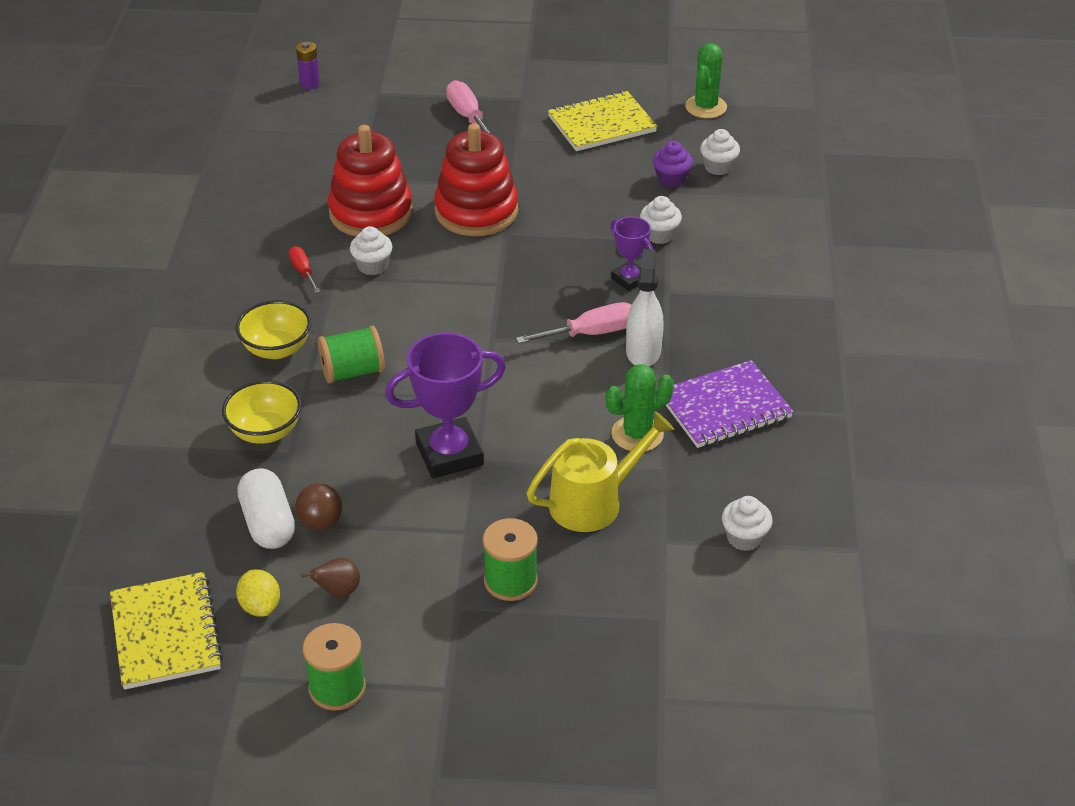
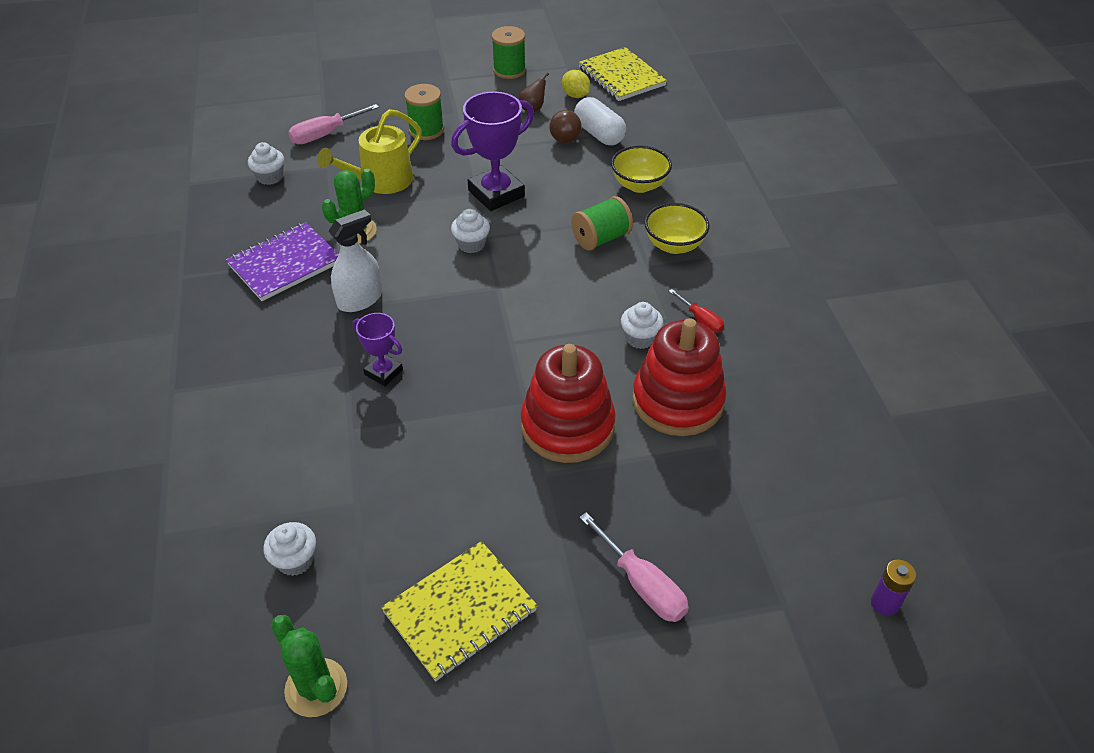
camera: 165 degrees right, 5 degrees up
pink screwdriver [516,302,631,344] -> pink screwdriver moved to [288,104,379,144]
white spray bottle [626,249,664,367] -> white spray bottle turned 120 degrees counterclockwise [329,209,382,312]
white cupcake [640,196,682,244] -> white cupcake moved to [451,209,490,253]
purple cupcake [653,141,693,188] -> none
green cactus [685,43,727,118] -> green cactus turned 45 degrees counterclockwise [271,615,347,717]

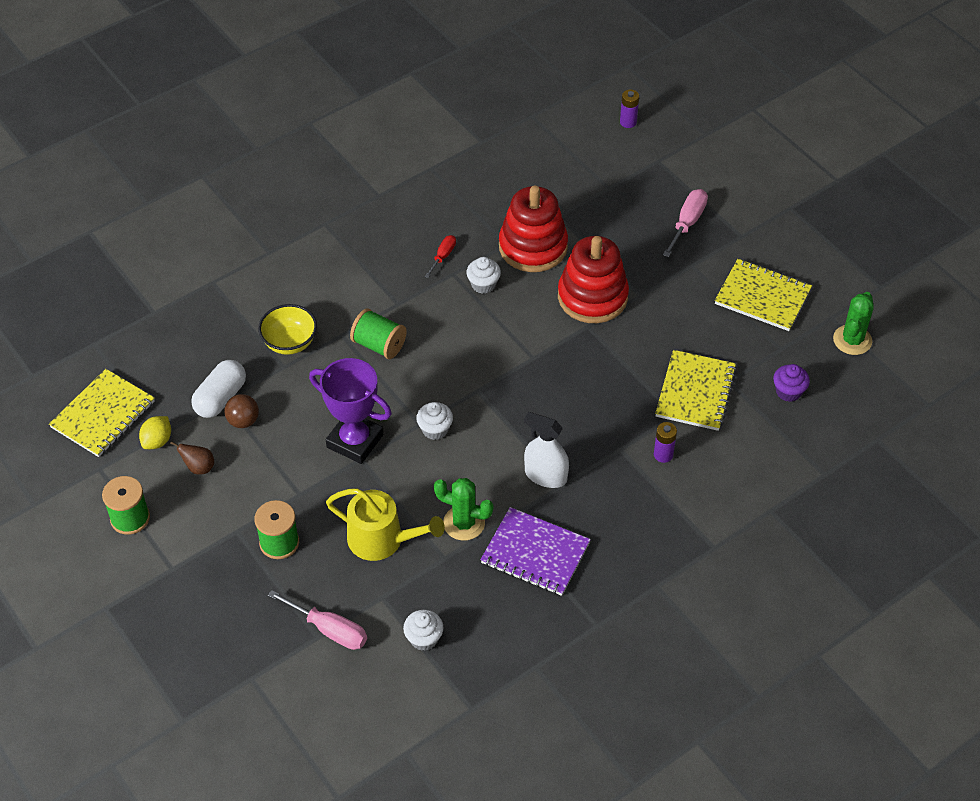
camera: 115 degrees left, 5 degrees up
white cupcake [263,522,316,576] -> purple cupcake [773,364,810,402]
purple trophy [353,313,403,386] -> none
yellow bowl [644,203,710,254] -> none
none -> purple battery [654,422,677,463]
none -> yellow notebook [655,350,737,431]

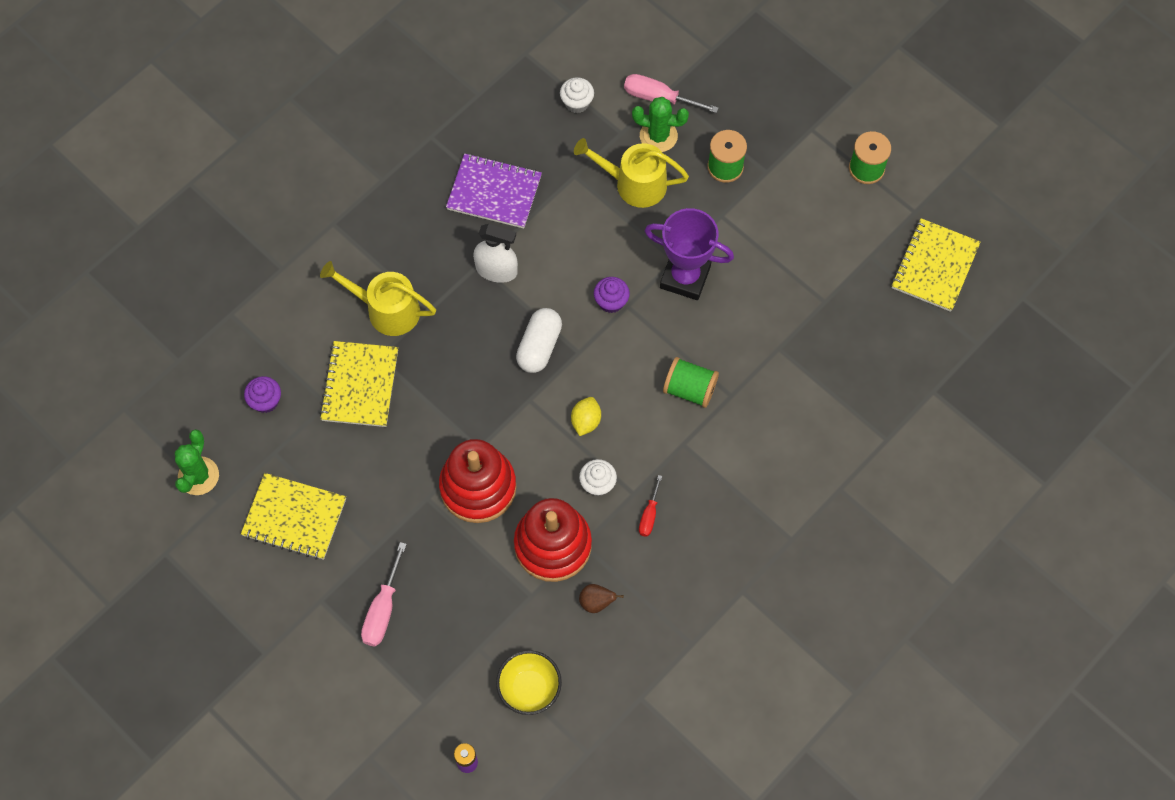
camera: 170 degrees right, 15 degrees up
yellow lemon [139,416,171,449] -> yellow lemon moved to [571,397,601,436]
brown pear [170,441,214,475] -> brown pear moved to [579,584,624,613]
white capsule [191,360,246,418] -> white capsule moved to [516,308,562,373]
brown ball [224,394,259,428] -> none
yellow bowl [258,304,317,355] -> yellow bowl moved to [496,650,562,715]
white cupcake [416,402,453,440] -> purple cupcake [594,277,630,313]
green cactus [434,478,493,541] -> green cactus moved to [632,97,689,152]
purple battery [654,422,677,463] -> yellow watering can [320,261,436,336]

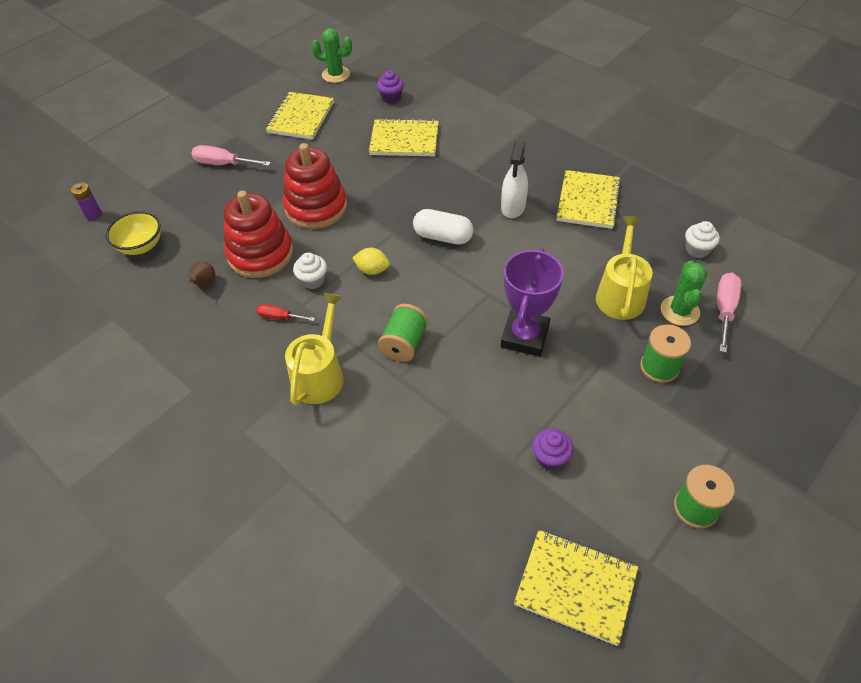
camera: 90 degrees right, 15 degrees down
yellow watering can [320,261,436,336] -> yellow watering can moved to [285,293,344,405]
purple notebook [446,153,542,228] -> yellow notebook [557,170,621,229]
purple cupcake [594,277,630,313] -> purple cupcake moved to [532,428,573,470]

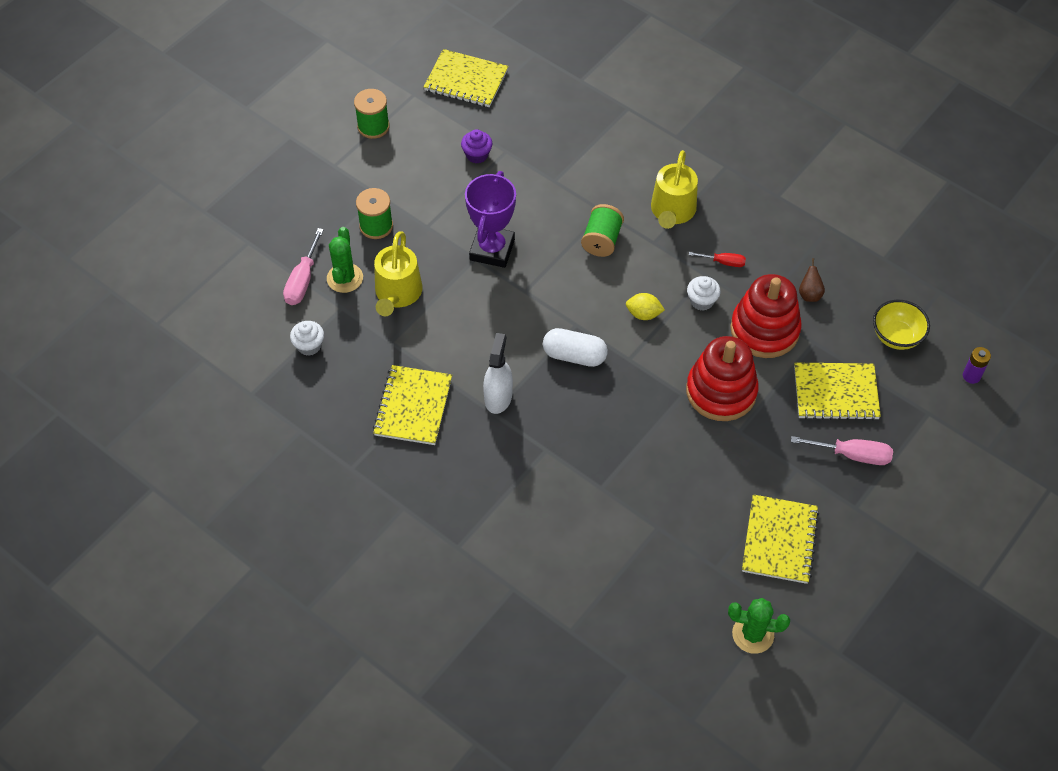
camera: 175 degrees right, 5 degrees up
yellow notebook [369,118,439,156] -> yellow notebook moved to [794,363,881,421]
purple cupcake [377,71,404,103] -> none

